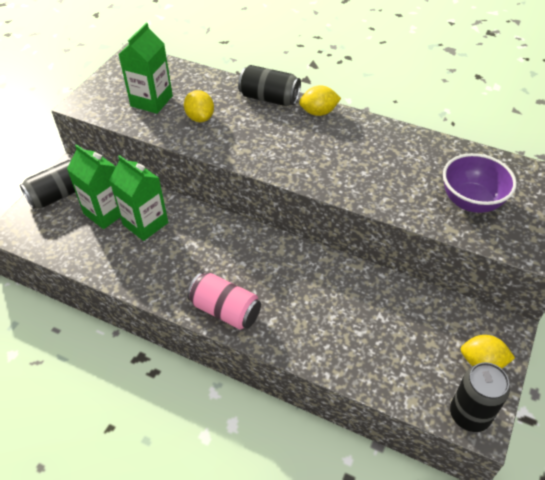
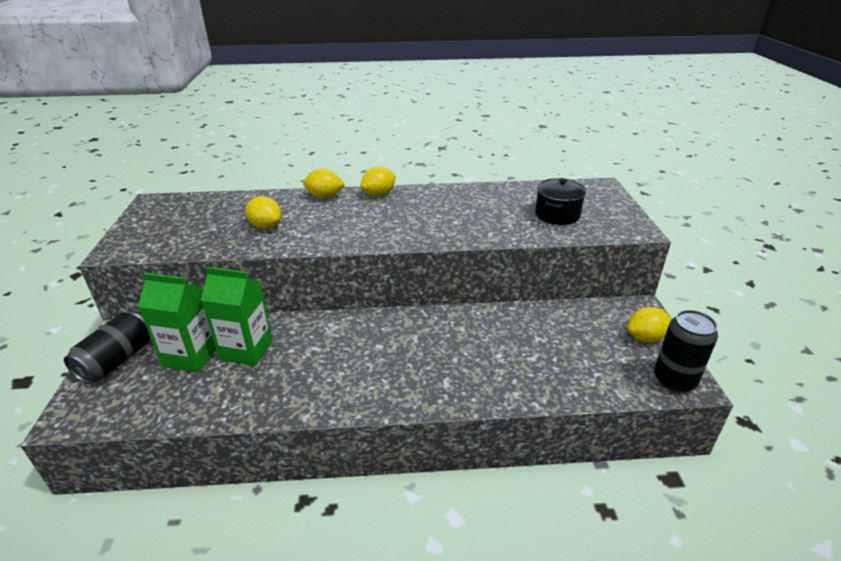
camera: 30 degrees left, 15 degrees down
green carton [118,23,173,114] -> none
pink can [187,272,261,330] -> none
black can [238,65,301,106] -> yellow lemon [303,169,345,198]
purple bowl [443,153,517,213] -> black pot [535,178,586,225]

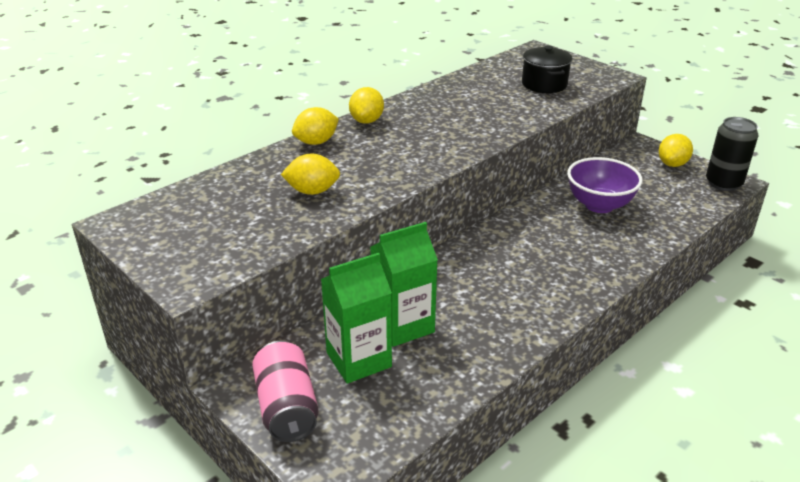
camera: 40 degrees left, 0 degrees up
black can [64,312,150,384] -> pink can [252,341,319,442]
none -> purple bowl [567,157,642,213]

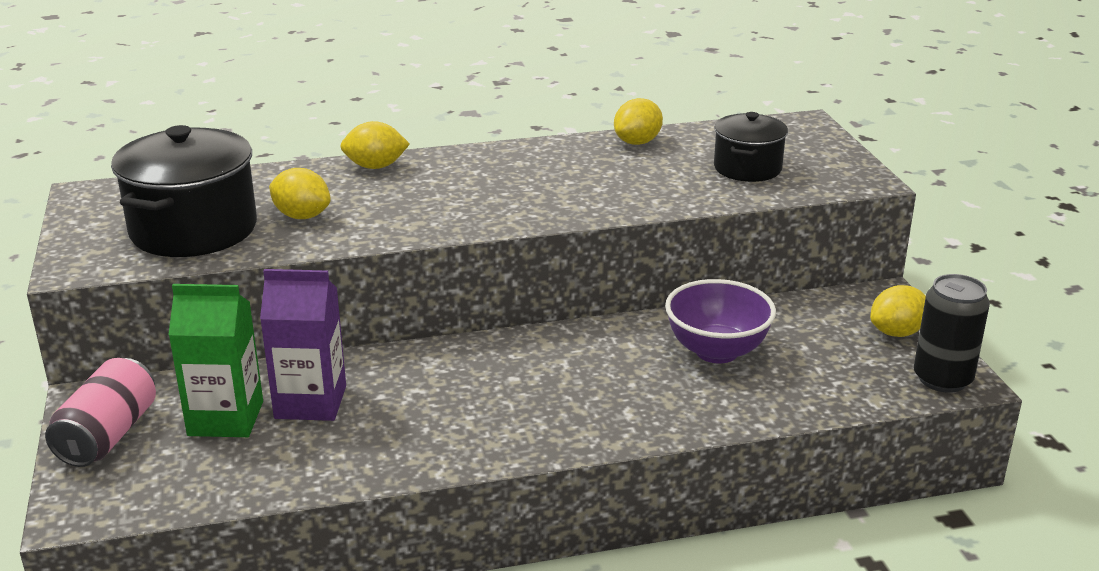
camera: 30 degrees right, 5 degrees down
yellow lemon [349,87,384,124] -> yellow lemon moved to [614,98,663,145]
green carton [370,222,438,347] -> purple carton [260,269,346,421]
none -> black pot [111,125,257,257]

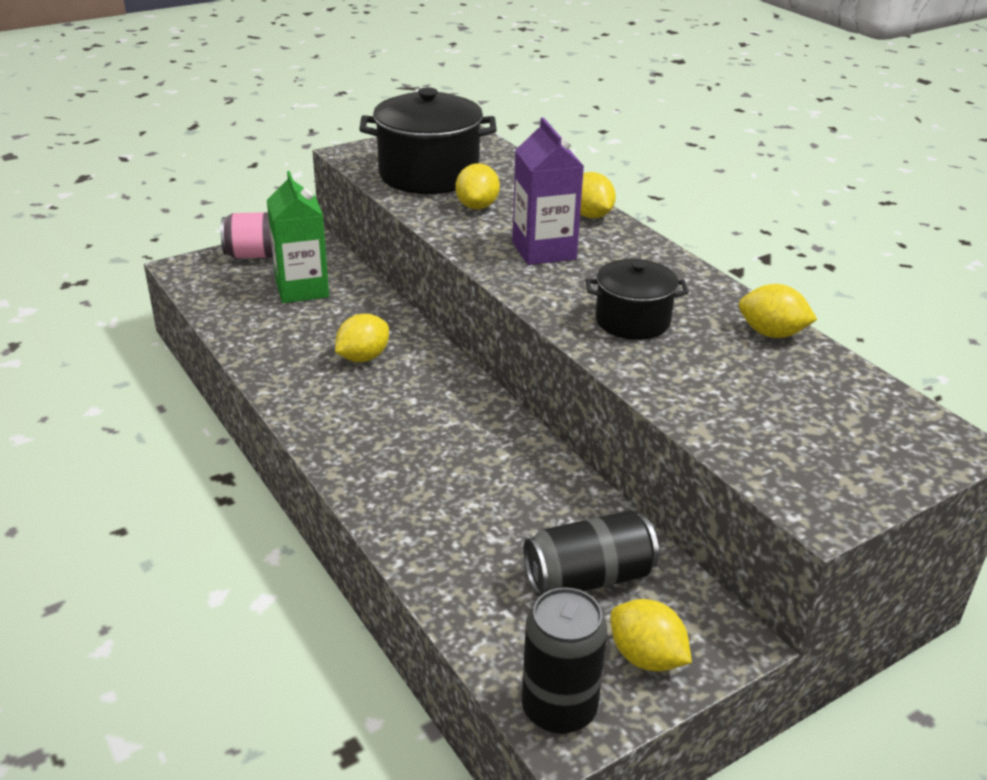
camera: 70 degrees right, 5 degrees up
purple carton [260,269,346,421] -> purple carton moved to [512,117,584,265]
purple bowl [665,279,776,363] -> none
black pot [714,112,788,182] -> black pot moved to [585,259,689,340]
none -> yellow lemon [335,314,389,362]
none -> black can [523,511,659,596]

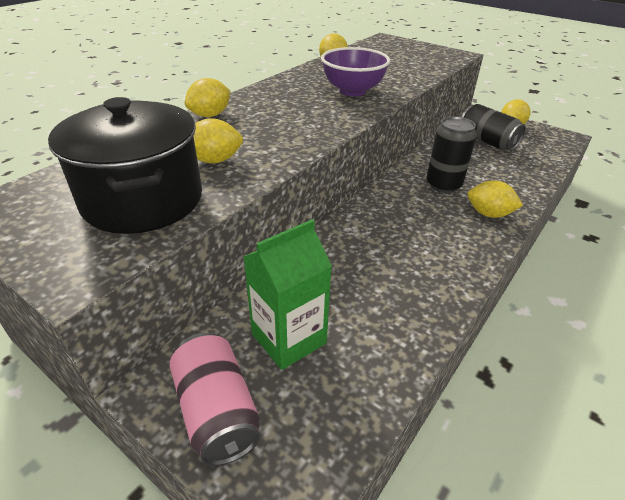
camera: 110 degrees left, 5 degrees up
yellow lemon [335,314,389,362] -> yellow lemon moved to [468,180,523,218]
purple carton [512,117,584,265] -> none
black can [522,587,607,734] -> black can moved to [426,116,477,193]
black pot [585,259,689,340] -> purple bowl [321,47,390,96]

